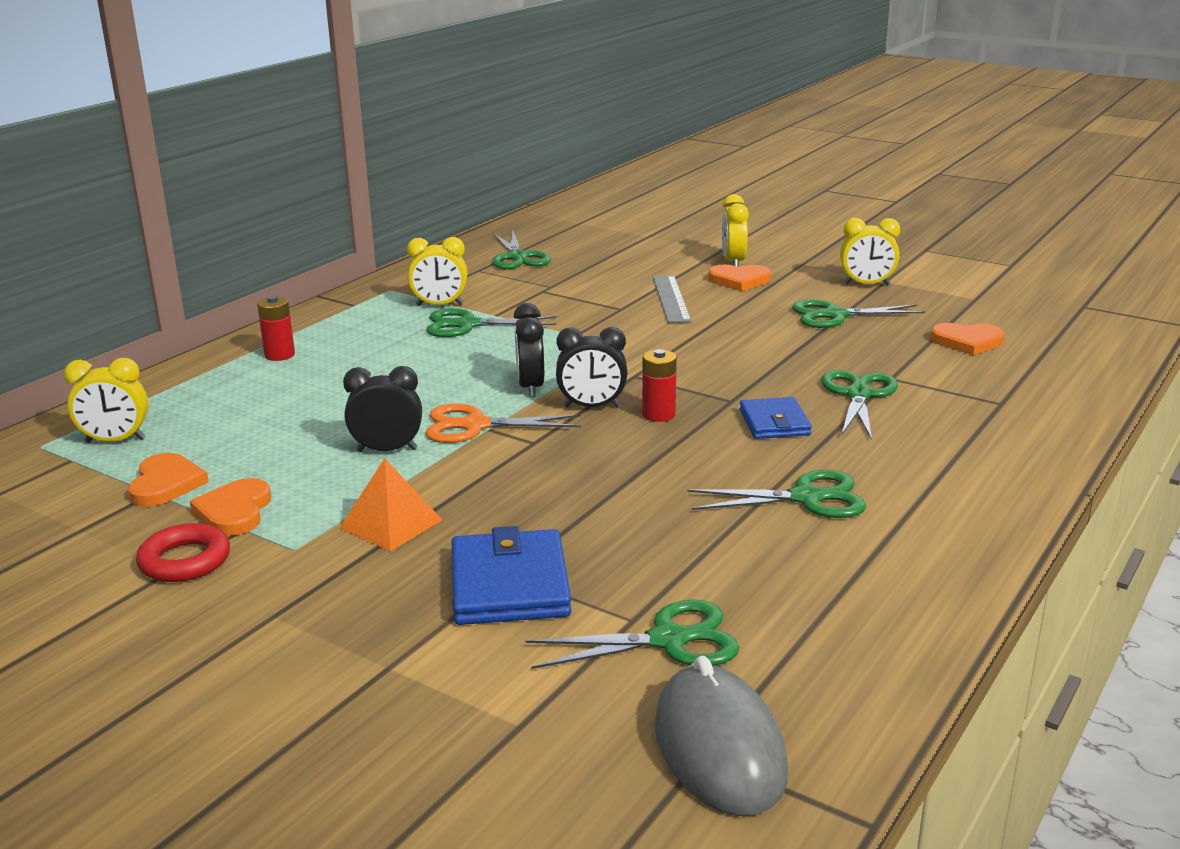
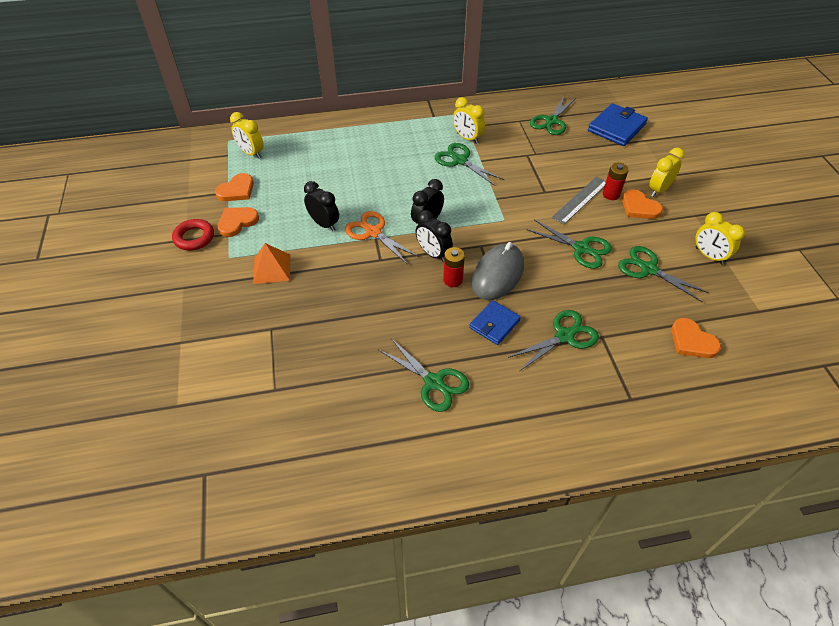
camera: 45 degrees right, 25 degrees up
red battery [257,296,295,361] -> red battery moved to [603,163,629,200]
blue wallet [452,526,571,625] -> blue wallet moved to [588,103,648,146]
green scissors [525,600,739,669] -> green scissors moved to [526,220,612,269]
grey mouse [655,656,788,816] -> grey mouse moved to [471,242,524,300]

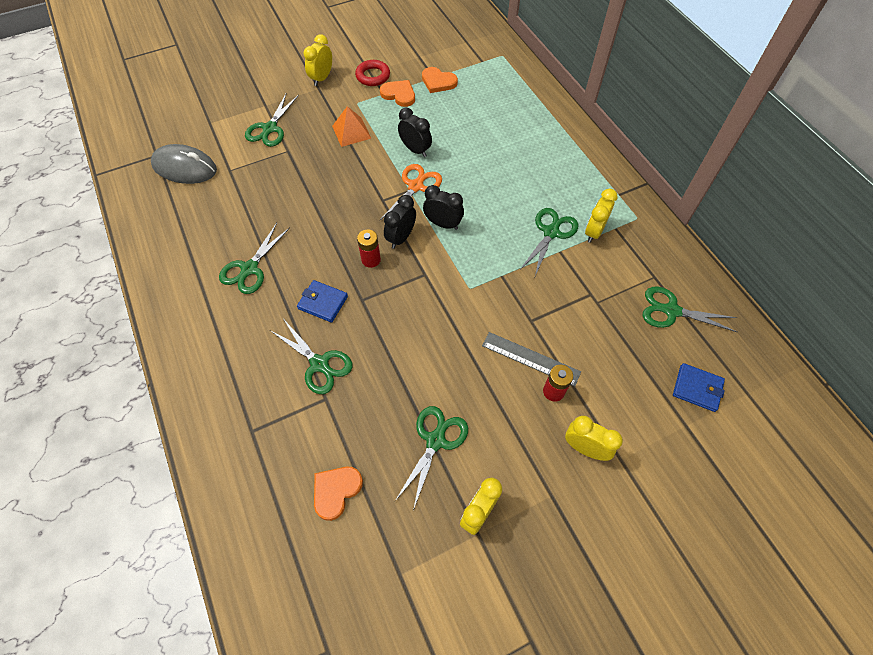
camera: 75 degrees right, 10 degrees up
yellow clock [230,112,264,159] -> yellow clock moved to [303,34,332,86]
black clock [304,181,339,231] -> black clock turned 75 degrees counterclockwise [398,108,432,157]
grey mouse [471,242,524,300] -> grey mouse moved to [151,144,217,184]
green scissors [526,220,612,269] -> green scissors moved to [245,93,299,147]
blue wallet [588,103,648,146] -> blue wallet [673,363,725,412], size x0.64
orange heart [622,189,663,219] -> none

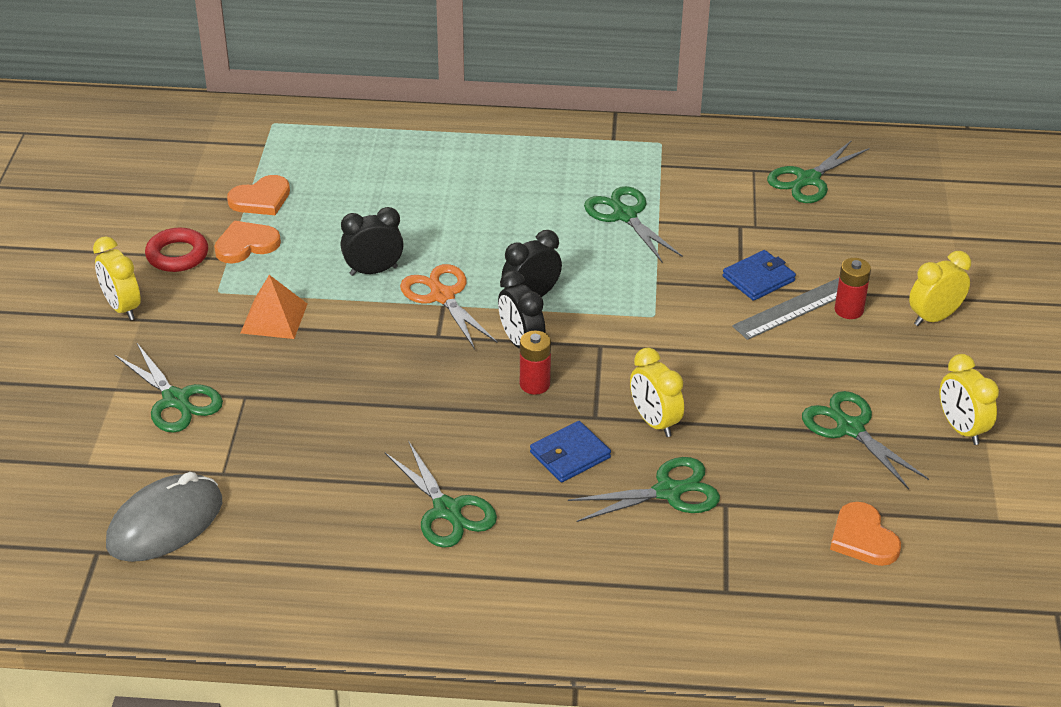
camera: 60 degrees left, 20 degrees down
yellow clock [585,189,618,243] -> yellow clock moved to [630,348,684,437]
blue wallet [673,363,725,412] -> blue wallet moved to [723,250,796,301]

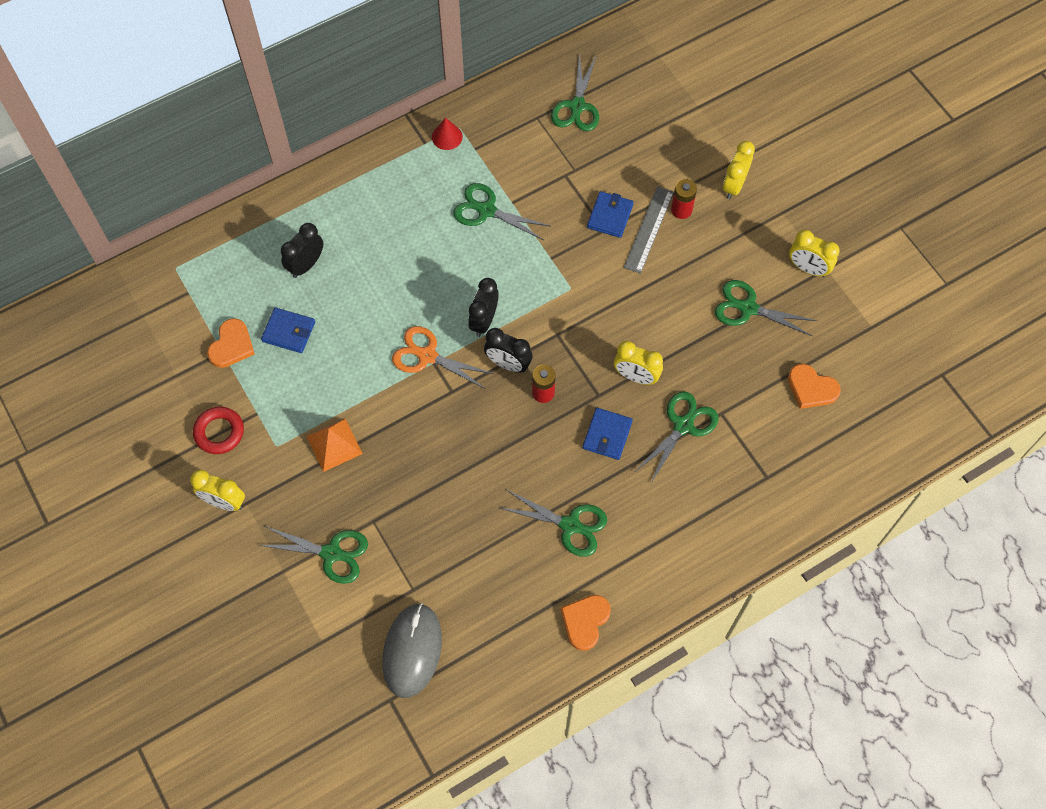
camera: 35 degrees left, 25 degrees up
orange heart [214,221,281,263] -> orange heart moved to [560,595,611,651]
black clock [341,207,404,276] -> black clock moved to [281,223,323,278]
none -> blue wallet [261,308,315,353]
none -> red cone [432,118,463,150]

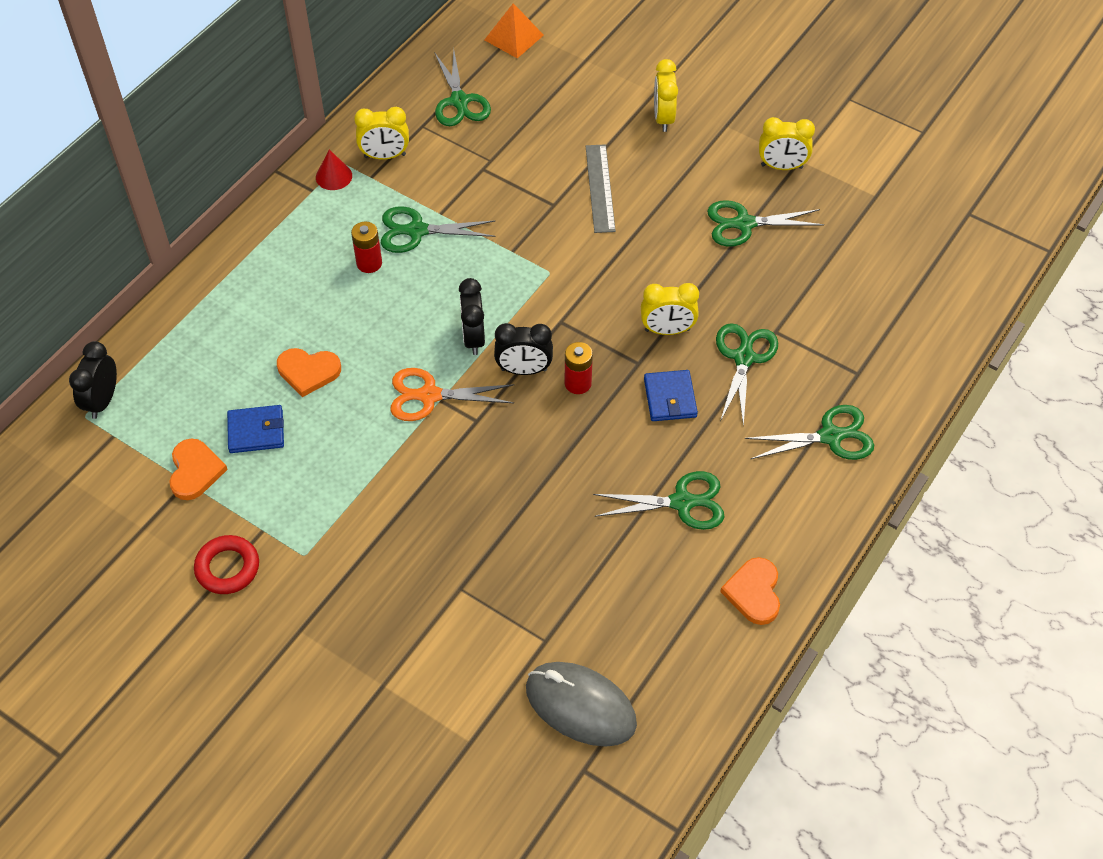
camera: 25 degrees left, 10 degrees down
yellow clock [190,470,245,511] -> yellow clock moved to [354,107,409,160]
green scissors [259,526,368,584] -> green scissors moved to [744,405,874,460]
black clock [281,223,323,278] -> black clock moved to [69,341,117,419]
orange pyramid [306,418,363,472] -> orange pyramid moved to [484,3,544,58]
grey mouse [382,603,442,698] -> grey mouse turned 45 degrees counterclockwise [526,662,637,747]
blue wallet [587,191,634,238] -> none
red battery [671,179,697,219] -> red battery moved to [351,222,382,273]
orange heart [788,364,841,409] -> orange heart moved to [277,348,341,397]

